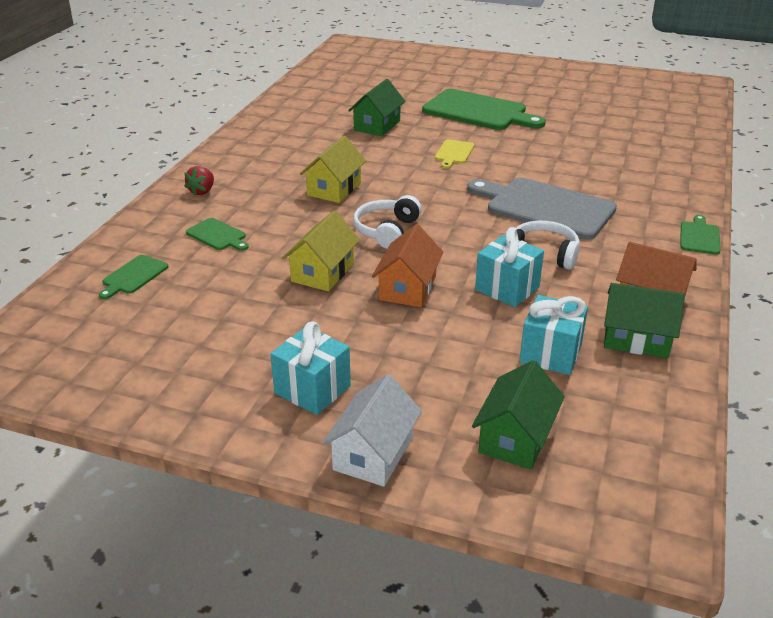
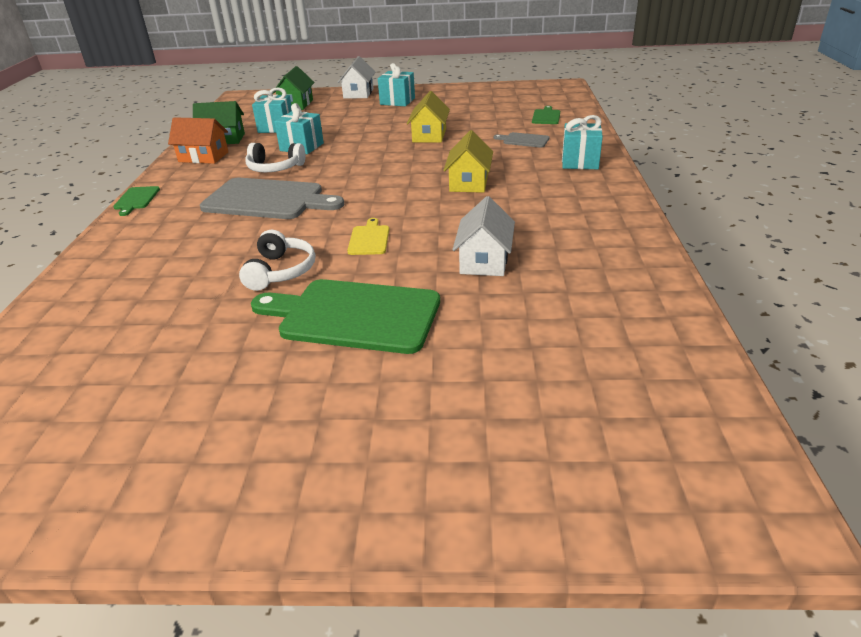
camera: 165 degrees right, 0 degrees up
red strawberry [184,166,214,196] -> turquoise gift [562,115,603,169]
green cutting board [186,218,249,251] -> grey cutting board [494,132,549,148]
green house [348,79,405,136] -> white house [452,196,515,276]
white headphones [353,195,422,249] -> white headphones moved to [239,230,315,291]
orange house [372,224,443,307] -> none

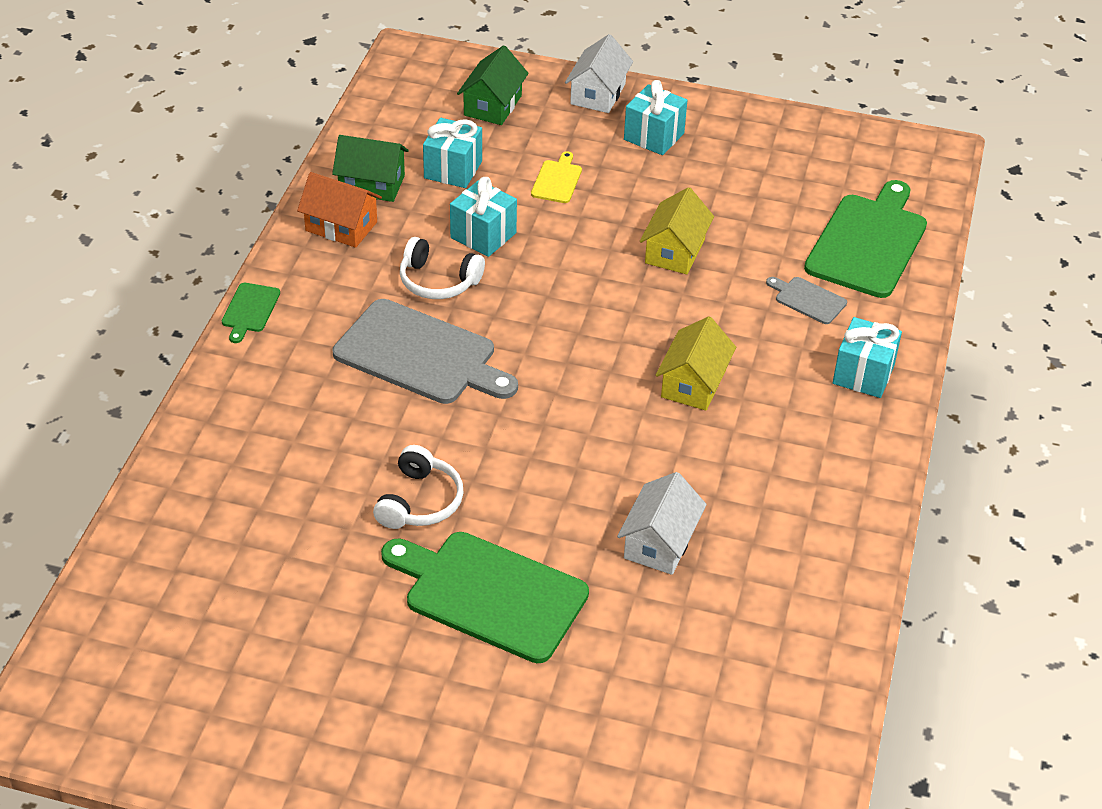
camera: 10 degrees right, 10 degrees up
yellow cutting board [347,218,389,255] -> yellow cutting board moved to [531,151,582,203]
green cutting board [532,106,560,124] -> green cutting board [804,180,927,298], size x2.19

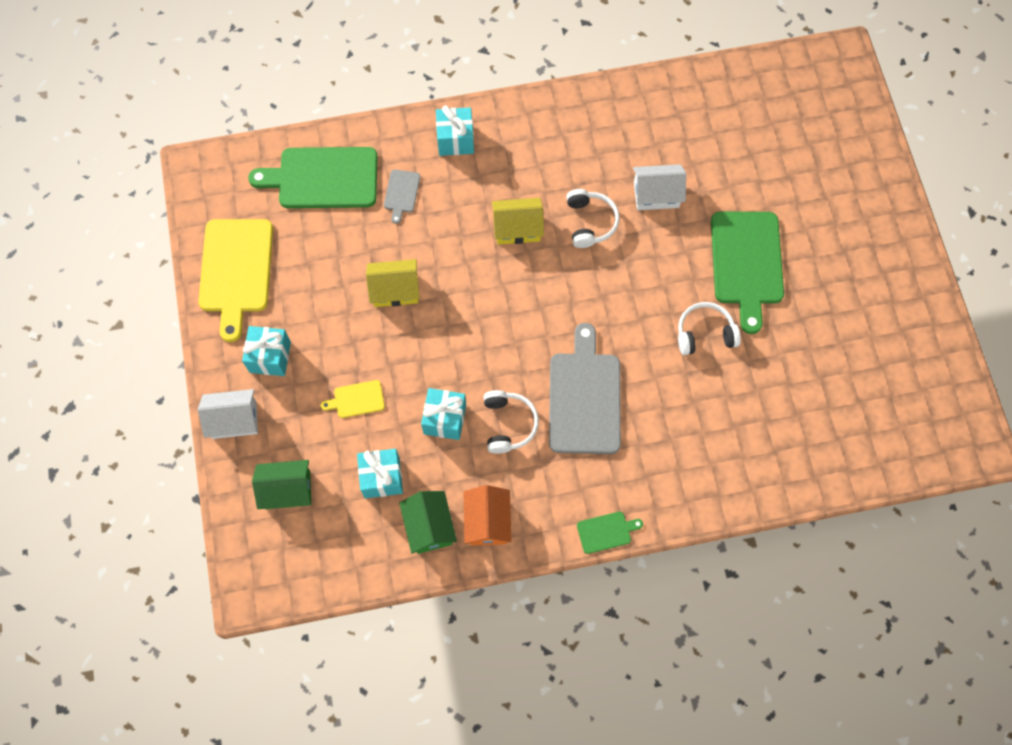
camera: 115 degrees left, 25 degrees up
none -> yellow cutting board [198,219,273,342]
none -> white headphones [566,189,619,248]

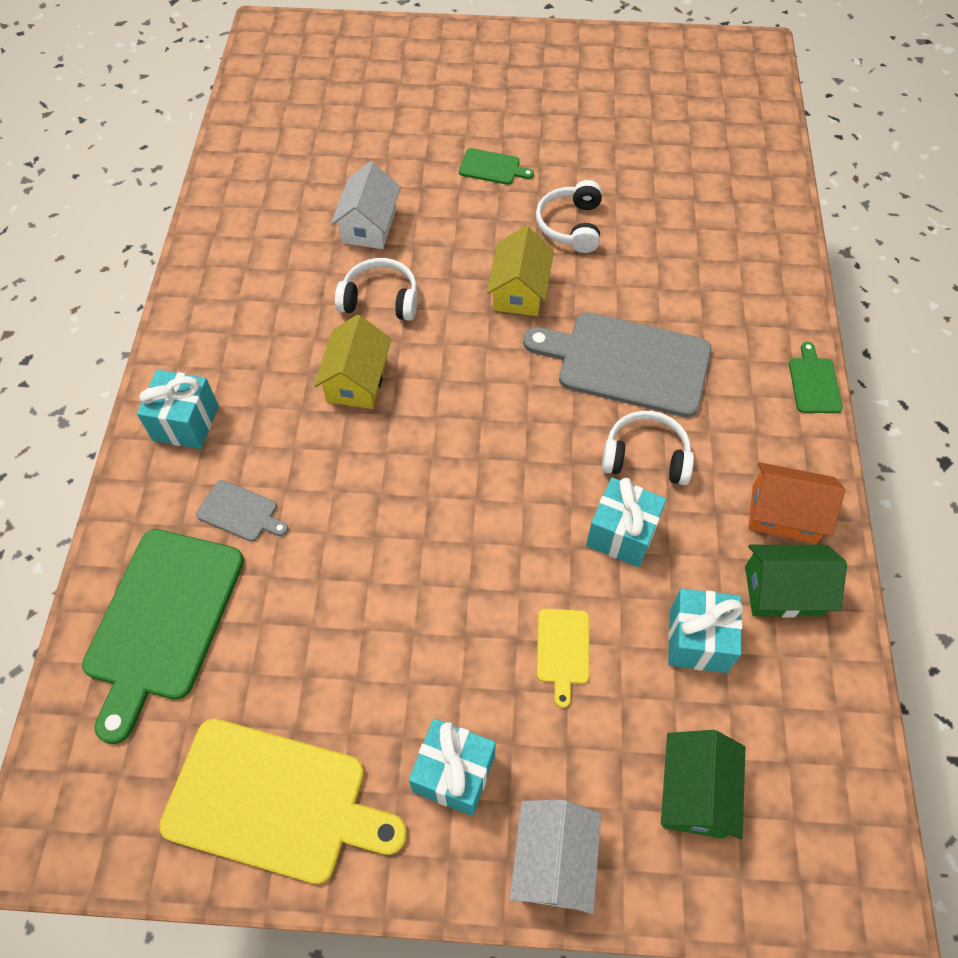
camera: 75 degrees left, 10 degrees down
yellow house [366,259,420,307] -> yellow house moved to [487,226,554,316]
green cutting board [711,211,784,334] -> green cutting board [459,148,534,185], size x0.46

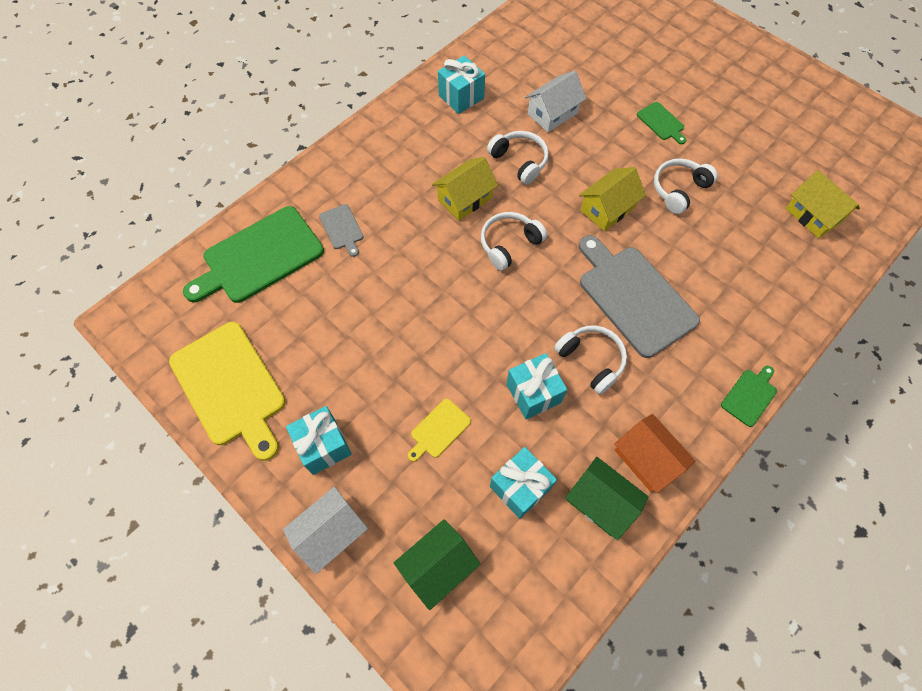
camera: 40 degrees right, 5 degrees up
turquoise gift [137,370,219,449] -> turquoise gift moved to [438,56,485,114]
none -> white headphones [481,212,547,271]
none -> yellow house [785,170,860,238]

